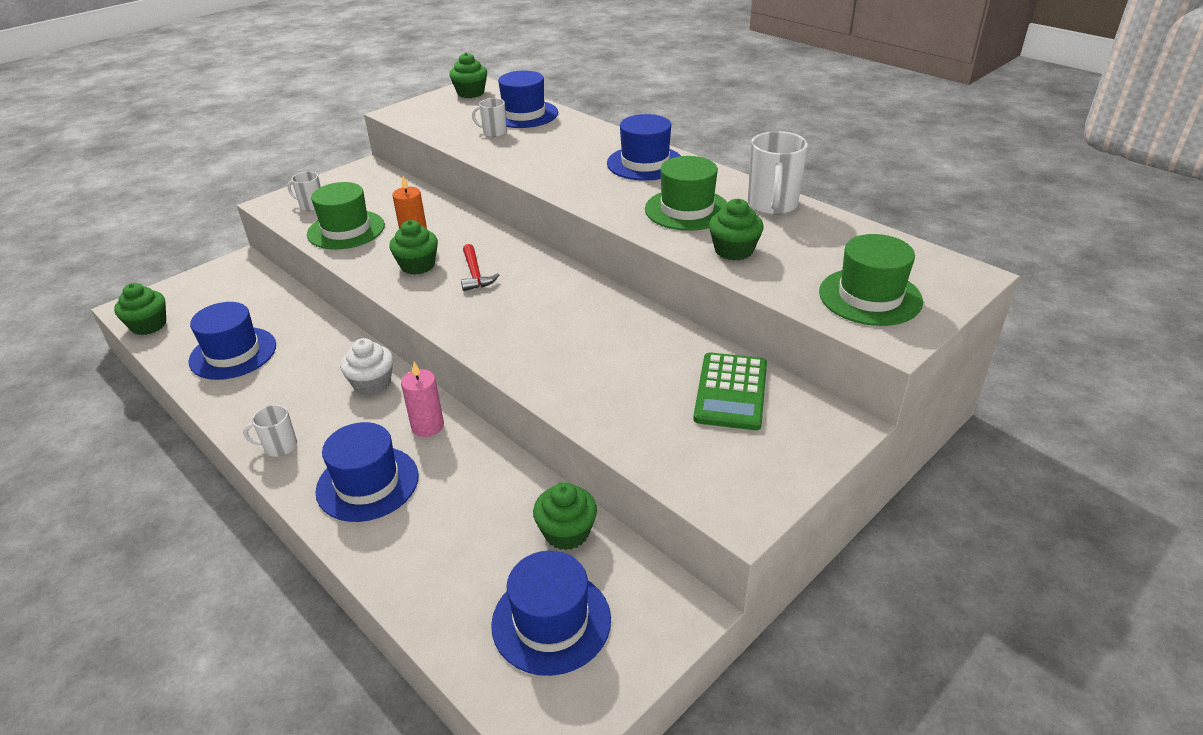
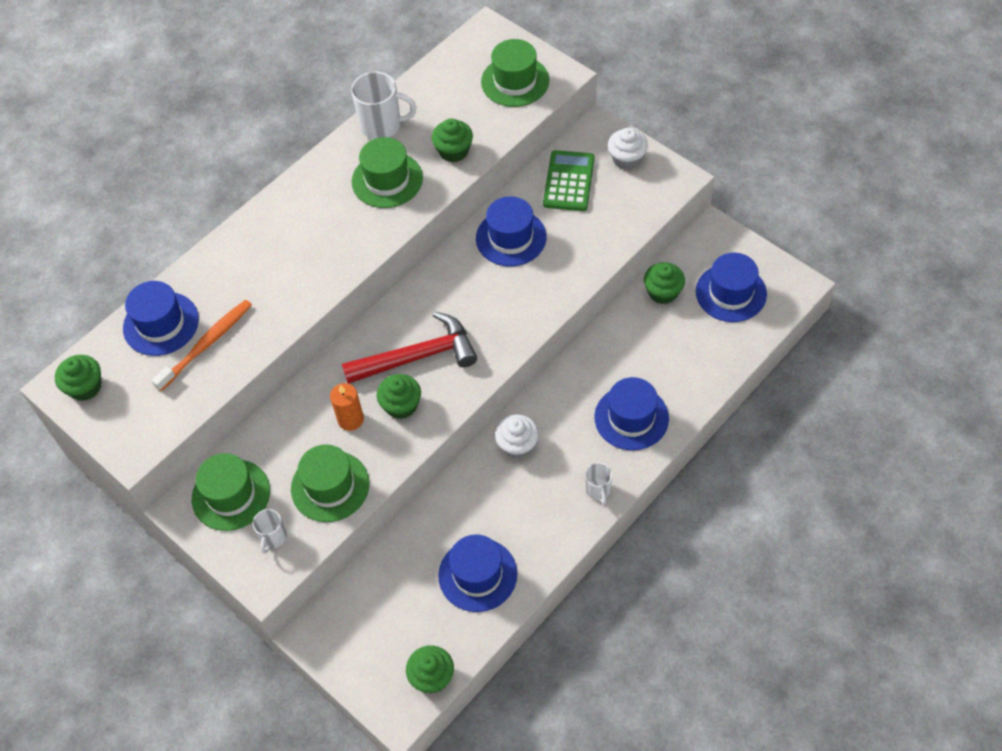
camera: 90 degrees left, 20 degrees up
pink candle [401,362,444,437] -> none
red hammer [461,244,499,291] -> red hammer [342,312,477,384], size x1.97
white mug [472,98,507,137] -> orange toothbrush [151,299,252,391]
blue hat [607,114,681,181] -> blue hat moved to [476,196,547,266]
green calculator [693,352,767,430] -> green calculator turned 90 degrees counterclockwise [543,150,595,211]
none -> green hat [192,453,270,531]
none -> white cupcake [608,128,648,170]

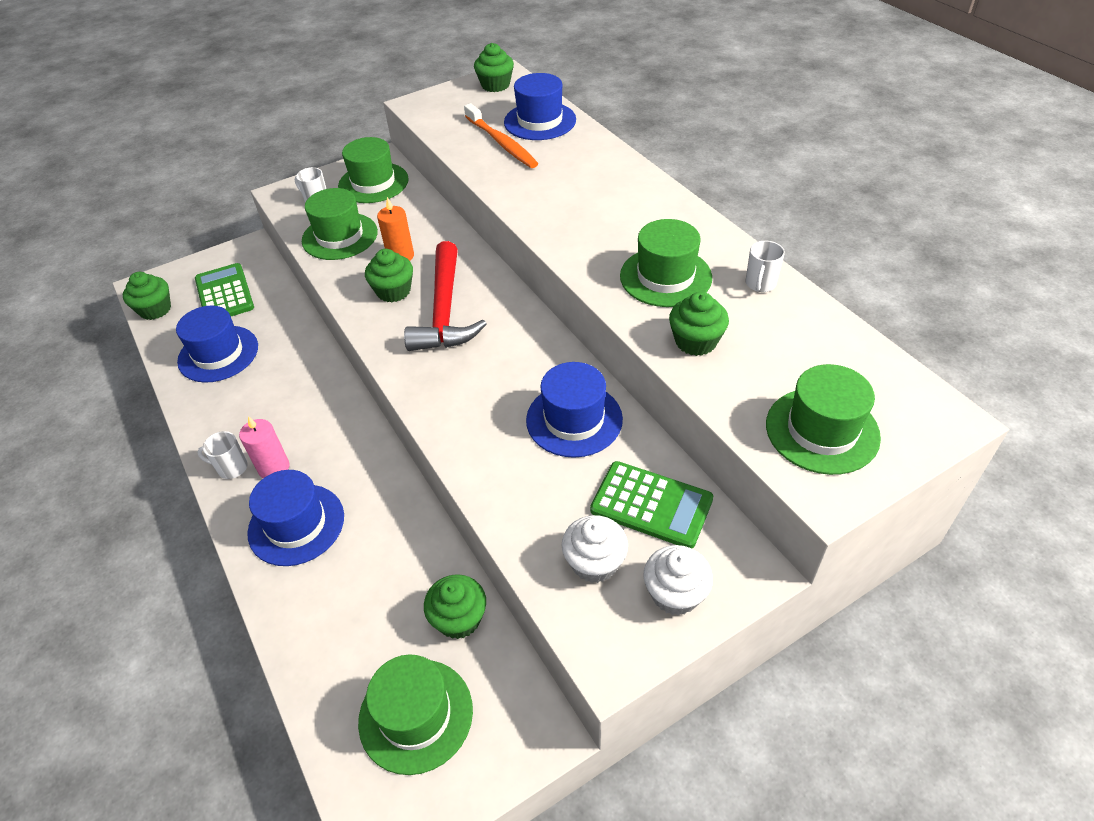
camera: 105 degrees right, 10 degrees down
white mug [351,72,416,139] -> white mug [746,241,785,292], size x0.56
white cupcake [495,415,539,459] -> white cupcake moved to [562,515,628,583]
blue hat [696,253,767,322] -> green hat [358,655,473,775]
none -> green calculator [195,263,254,316]
none -> pink candle [239,416,290,478]

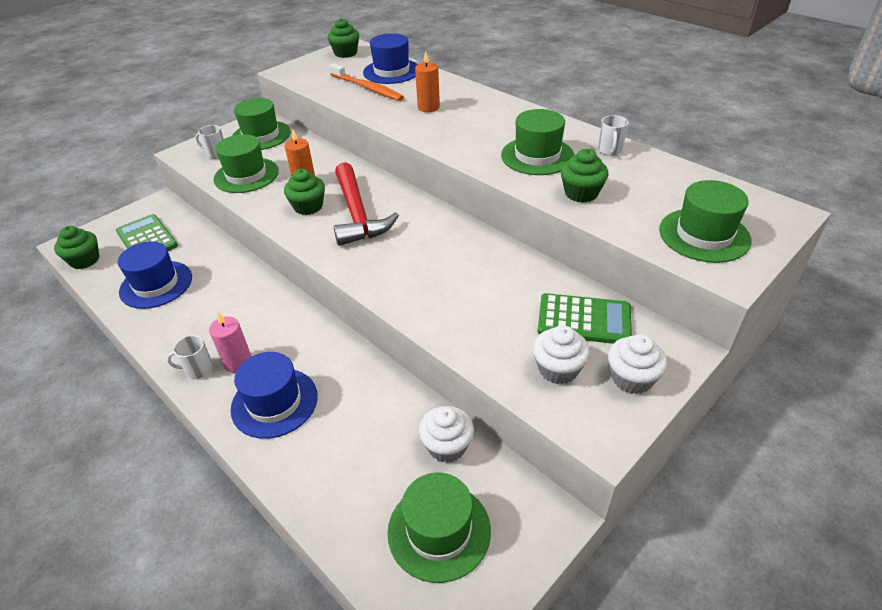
camera: 15 degrees left, 5 degrees down
green cupcake [424,574,486,639] -> white cupcake [419,406,474,463]
blue hat [526,362,623,458] -> none
none -> orange candle [415,51,440,112]

